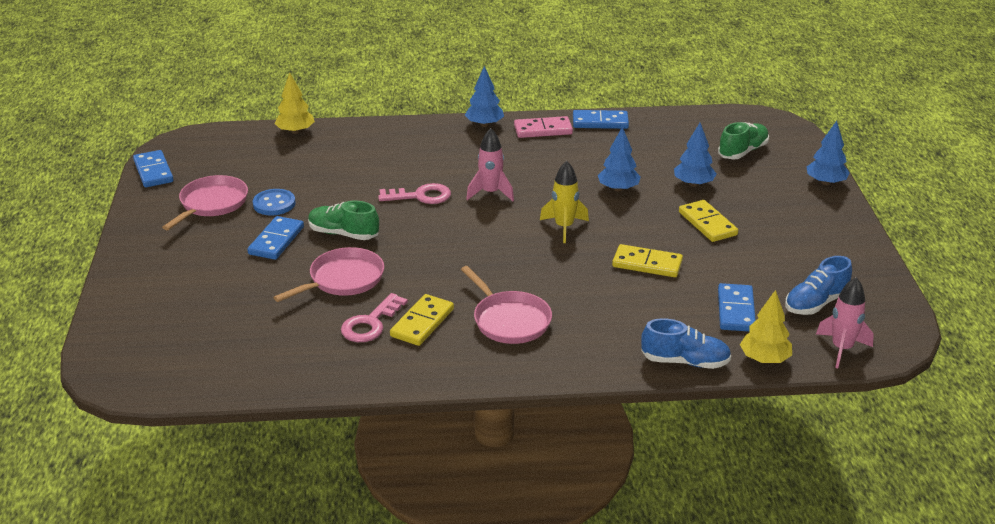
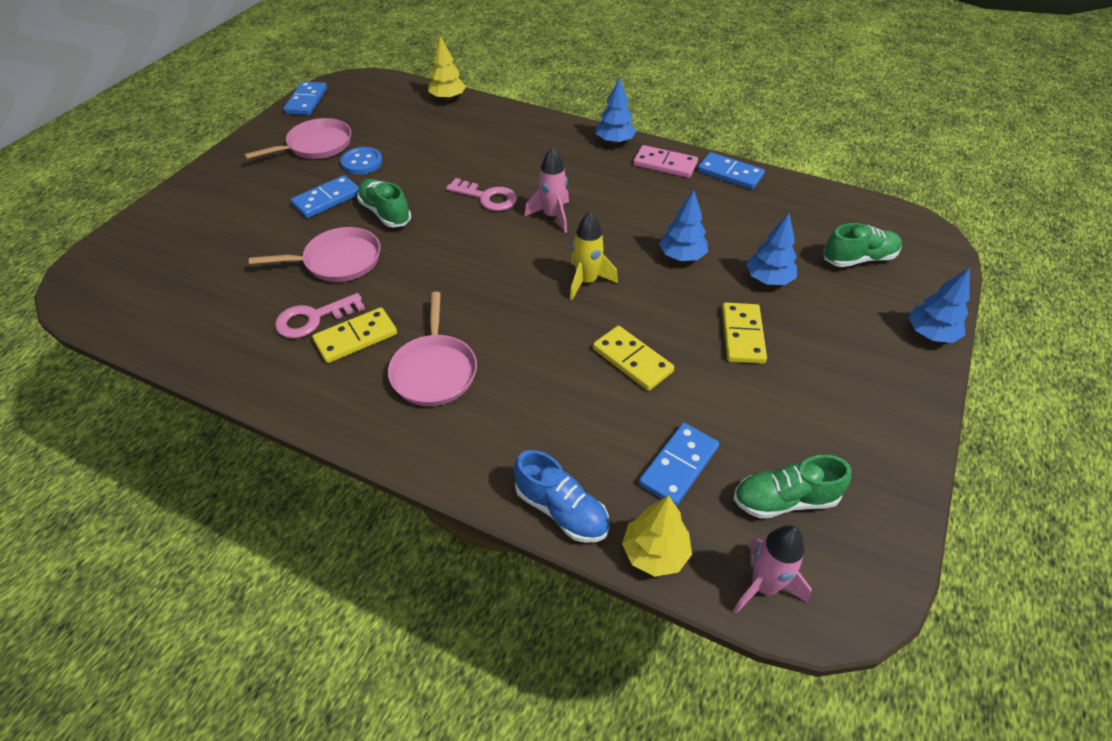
camera: 30 degrees right, 15 degrees up
blue shoe [785,256,852,315] -> green shoe [734,455,851,519]

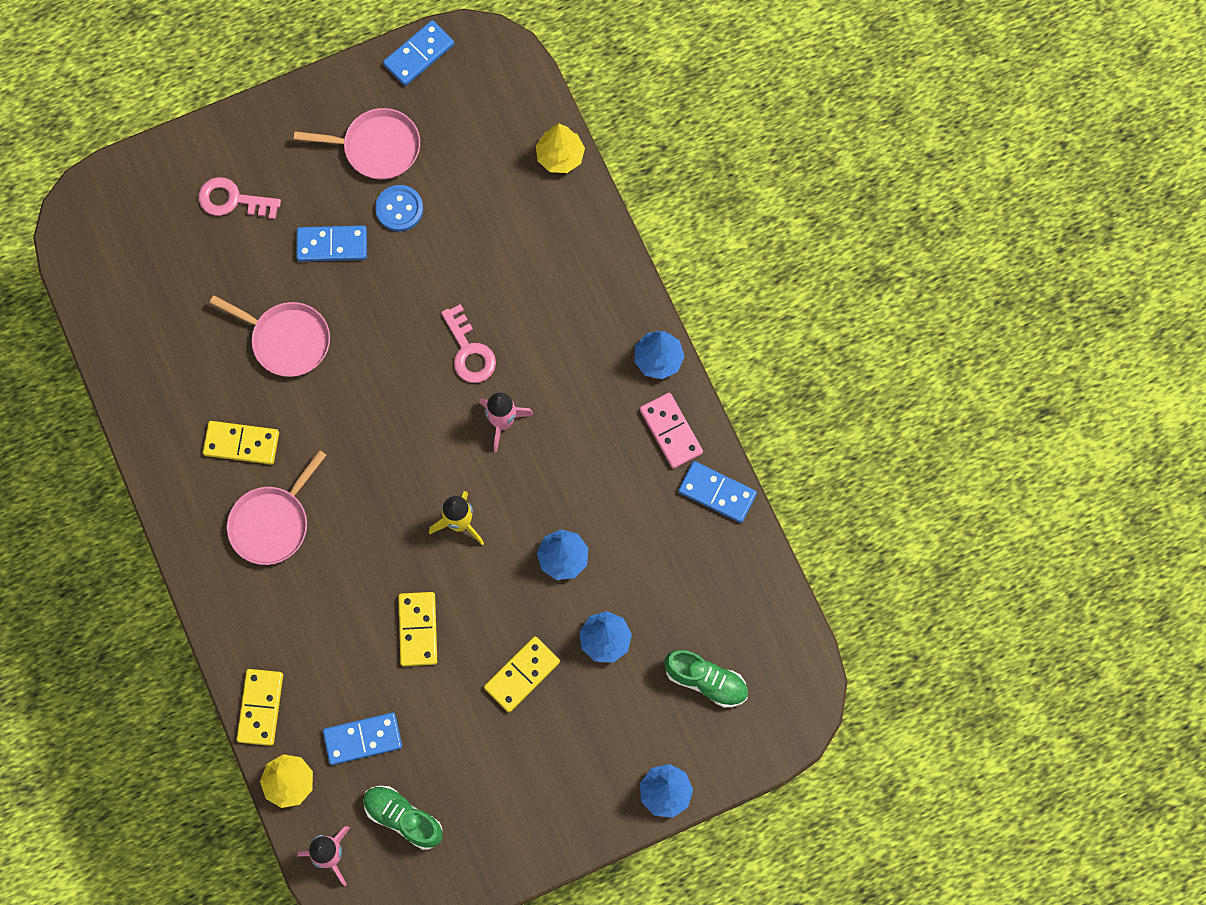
camera: 40 degrees right, 25 degrees up
pink key [275,293,365,338] -> pink key moved to [198,177,281,219]
green shoe [357,179,411,227] -> none
blue shoe [514,450,609,543] -> yellow domino [237,669,283,746]
blue domino [698,152,765,190] -> blue domino turned 45 degrees counterclockwise [678,461,757,523]

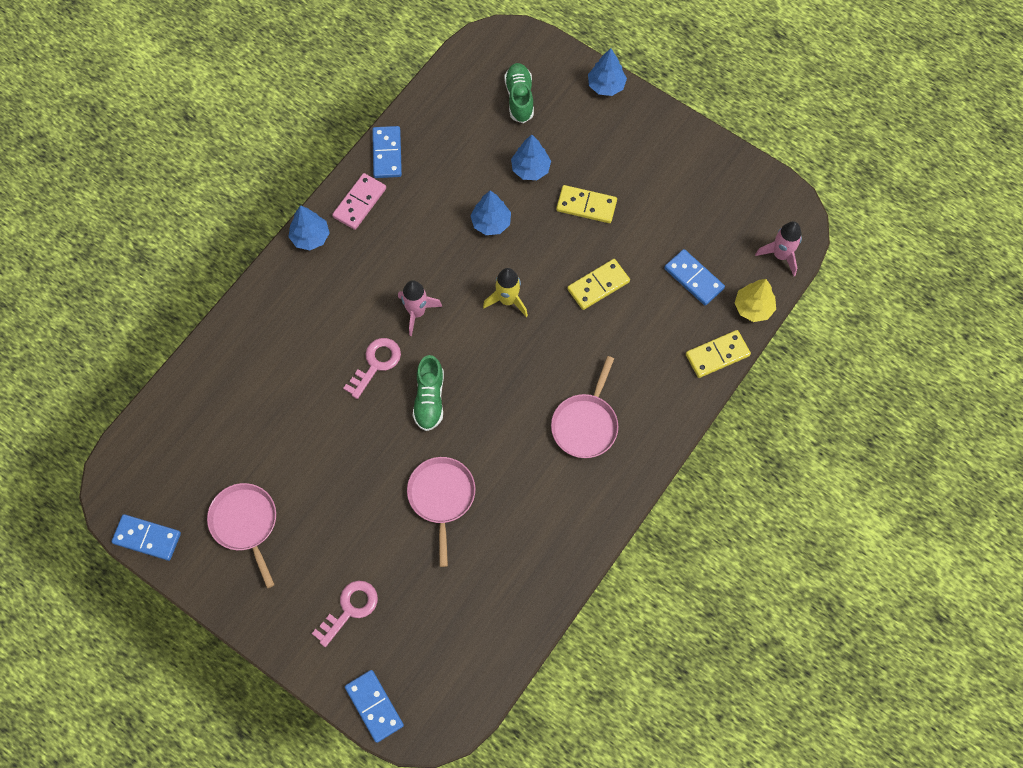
camera: 120 degrees left, 5 degrees down
pink key [198,177,281,219] -> pink key turned 120 degrees counterclockwise [312,580,378,647]
yellow domino [203,421,279,464] -> none
pink pan [227,450,326,565] -> pink pan turned 105 degrees clockwise [551,356,618,458]
blue domino [297,226,367,262] -> blue domino moved to [345,670,404,743]
green shoe [363,786,443,850] -> green shoe moved to [413,355,444,431]
blue button [375,185,423,231] -> none
yellow tree [536,123,585,173] -> none

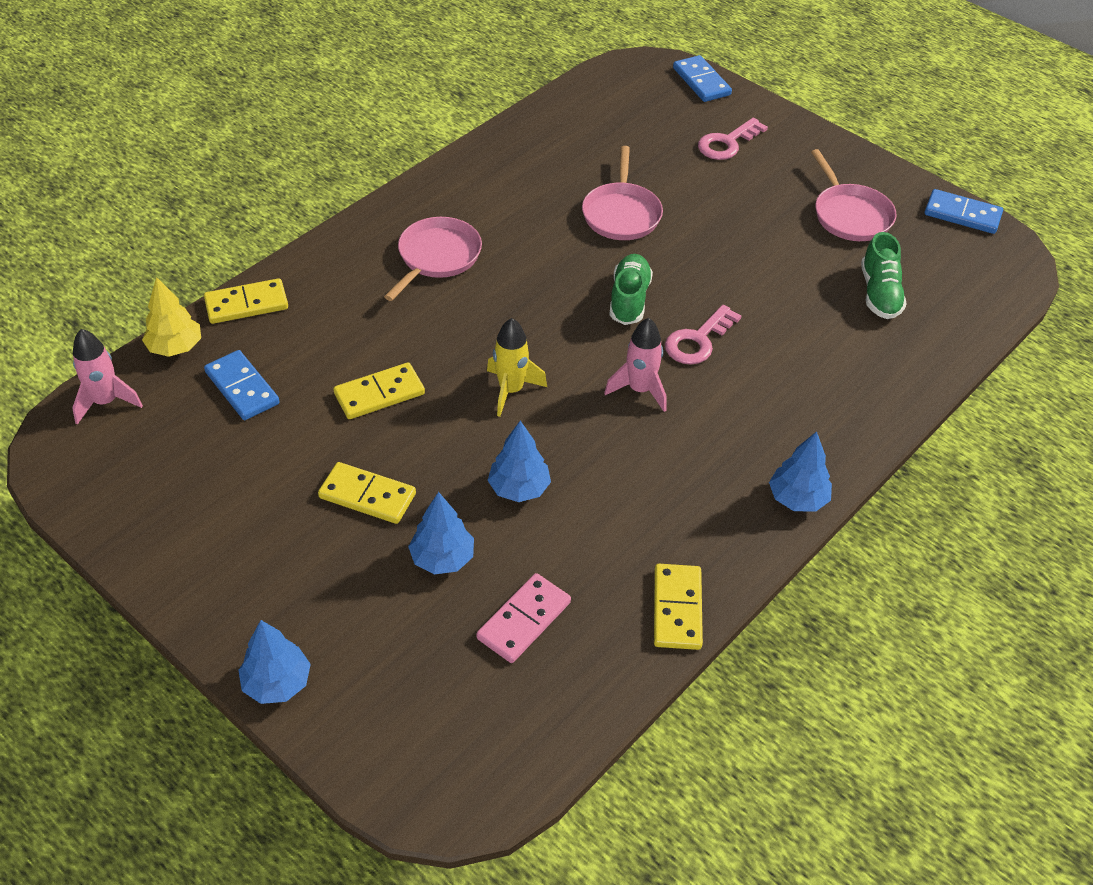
camera: 175 degrees left, 20 degrees down
pink domino [332,173,386,230] -> pink domino moved to [476,573,571,663]
blue domino [372,126,402,178] -> yellow domino [654,564,703,650]
green shoe [504,63,534,123] -> green shoe moved to [861,232,906,319]

